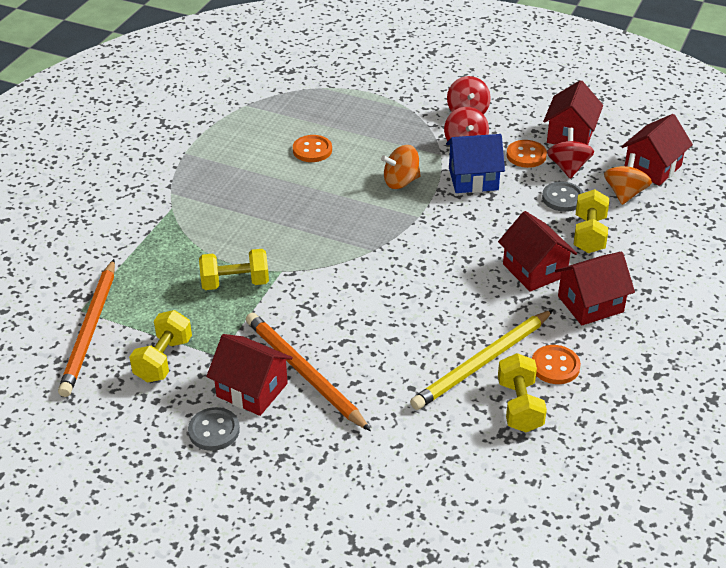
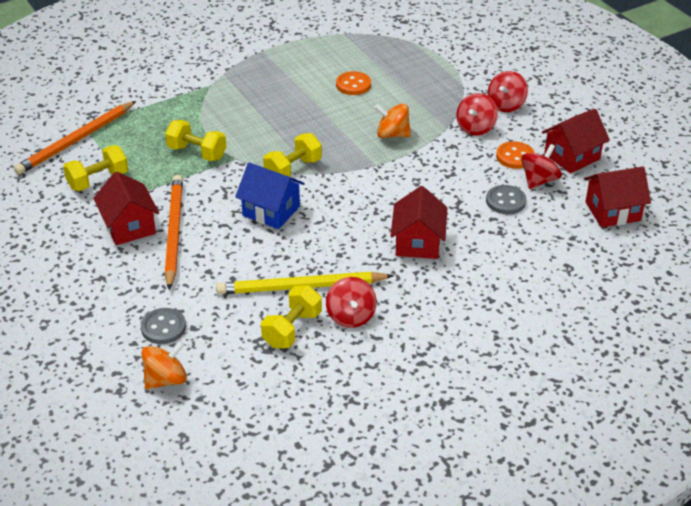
camera: 35 degrees right, 0 degrees up
grey button [188,407,240,451] -> grey button moved to [141,308,186,344]
blue house [446,134,505,193] -> blue house moved to [235,162,305,229]
orange button [532,345,581,384] -> red spinning top [326,277,377,328]
red house [555,252,635,325] -> none
yellow dumbbell [574,189,609,253] -> yellow dumbbell moved to [263,133,322,177]
orange spinning top [604,153,652,205] -> orange spinning top moved to [141,341,187,389]

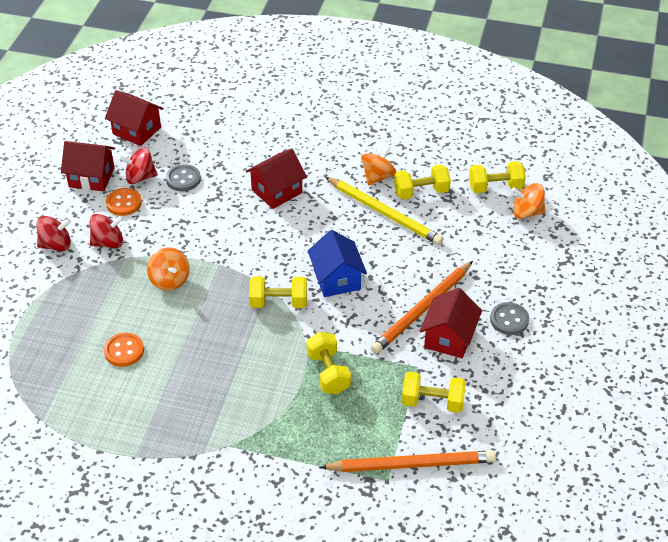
camera: 135 degrees left, 5 degrees up
grey button [141,308,186,344] -> grey button moved to [490,302,529,335]
red spinning top [326,277,377,328] -> orange spinning top [361,145,397,185]
none -> yellow dumbbell [469,161,526,193]

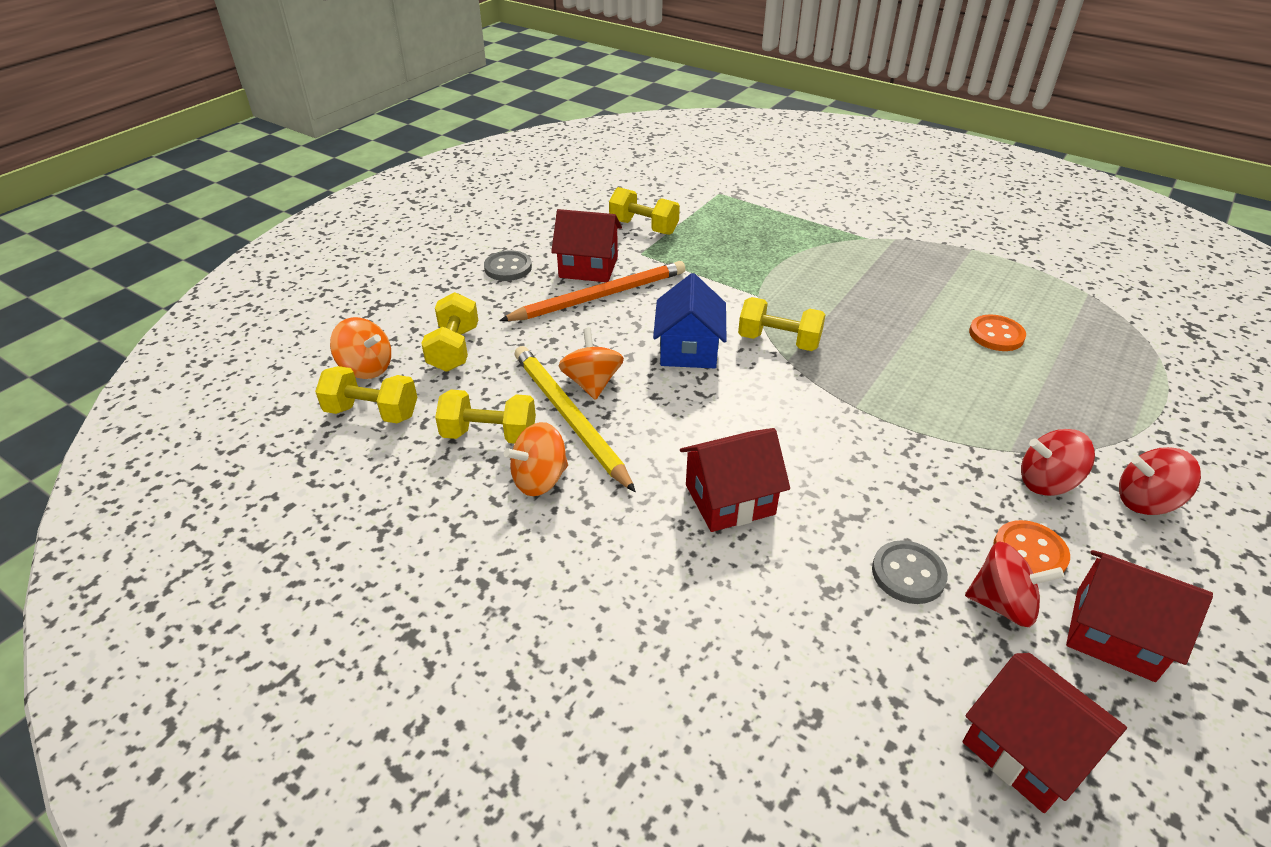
camera: 160 degrees left, 5 degrees down
orange spinning top [147,247,189,291] -> orange spinning top moved to [558,328,624,400]
yellow dumbbell [306,332,351,394] -> yellow dumbbell moved to [421,292,478,372]
orange pencil [320,451,496,472] -> none
red house [420,288,482,358] -> red house turned 60 degrees clockwise [551,209,622,282]

